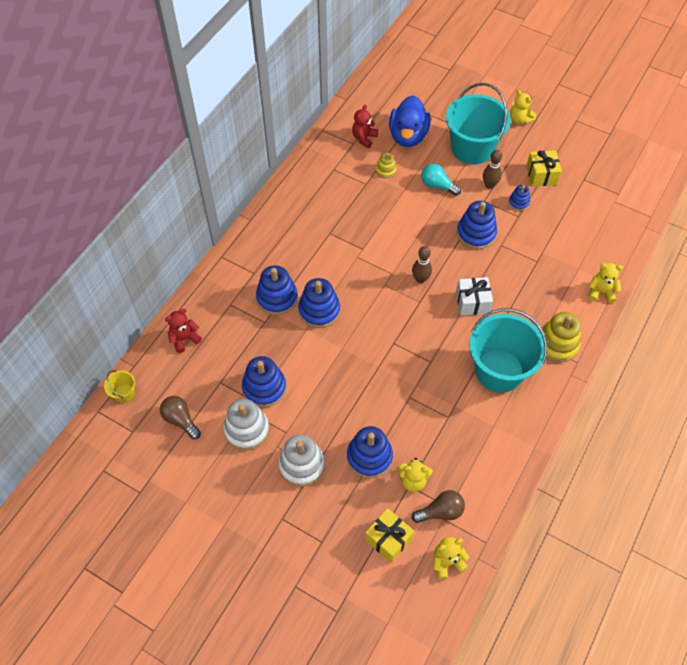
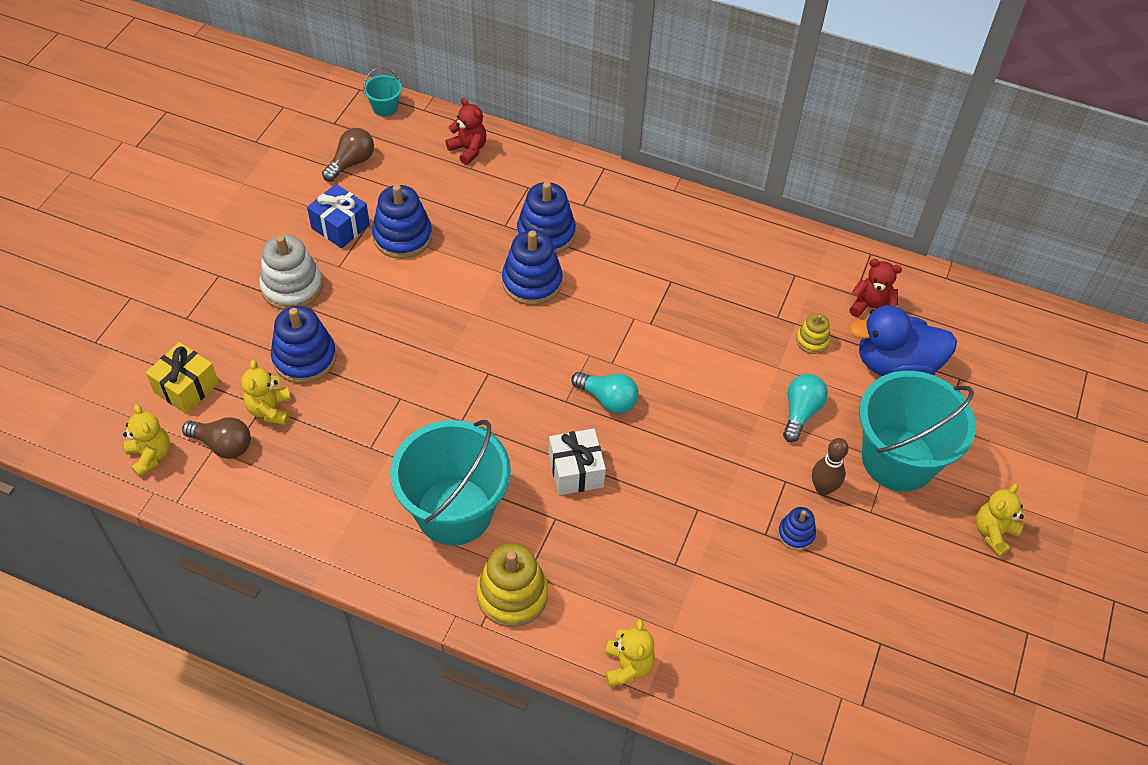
camera: 80 degrees right, 5 degrees down
yellow bucket [104,371,135,403] -> turquoise bucket [363,67,402,117]
white stacking toy [223,399,269,450] -> blue gift [307,184,370,248]
brown bowling pin [412,246,432,283] -> turquoise light bulb [571,372,639,414]
brown light bulb [412,490,465,523] -> brown light bulb turned 45 degrees counterclockwise [182,417,251,459]
blue stacking toy [457,201,497,249] -> none
yellow gift [526,150,562,187] -> none

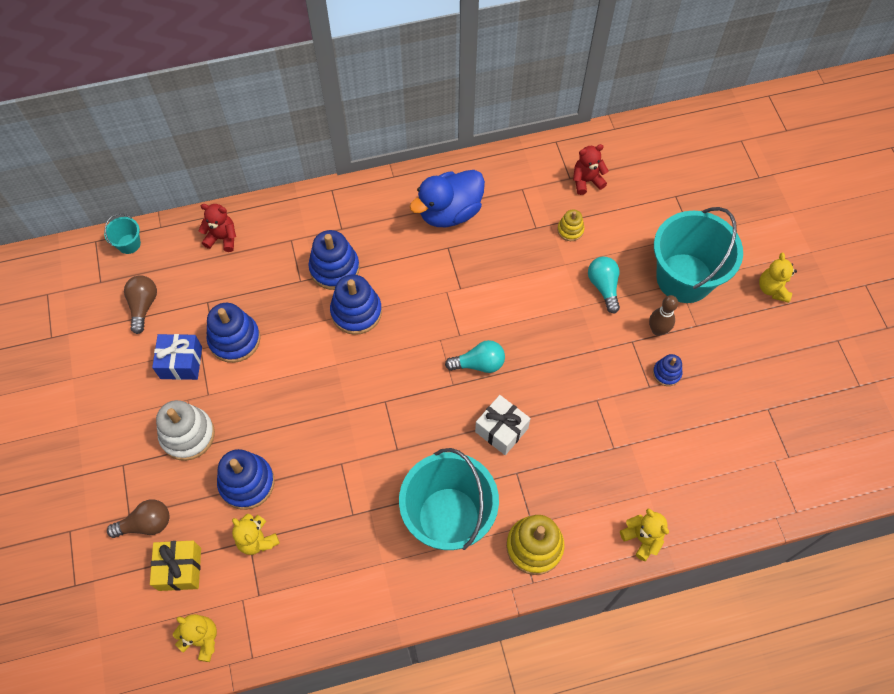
camera: 35 degrees left, 10 degrees up
brown light bulb [182,417,251,459] -> brown light bulb moved to [107,499,170,538]
blue duck [849,305,957,376] -> blue duck moved to [410,170,485,227]

